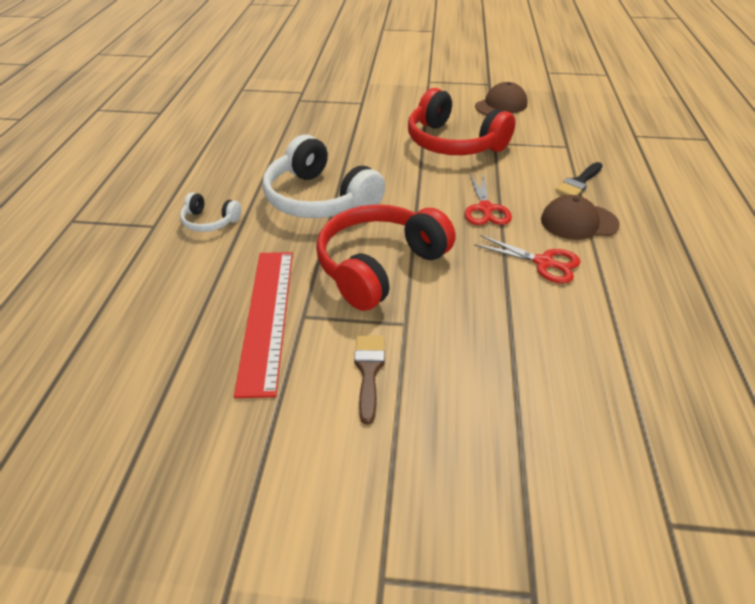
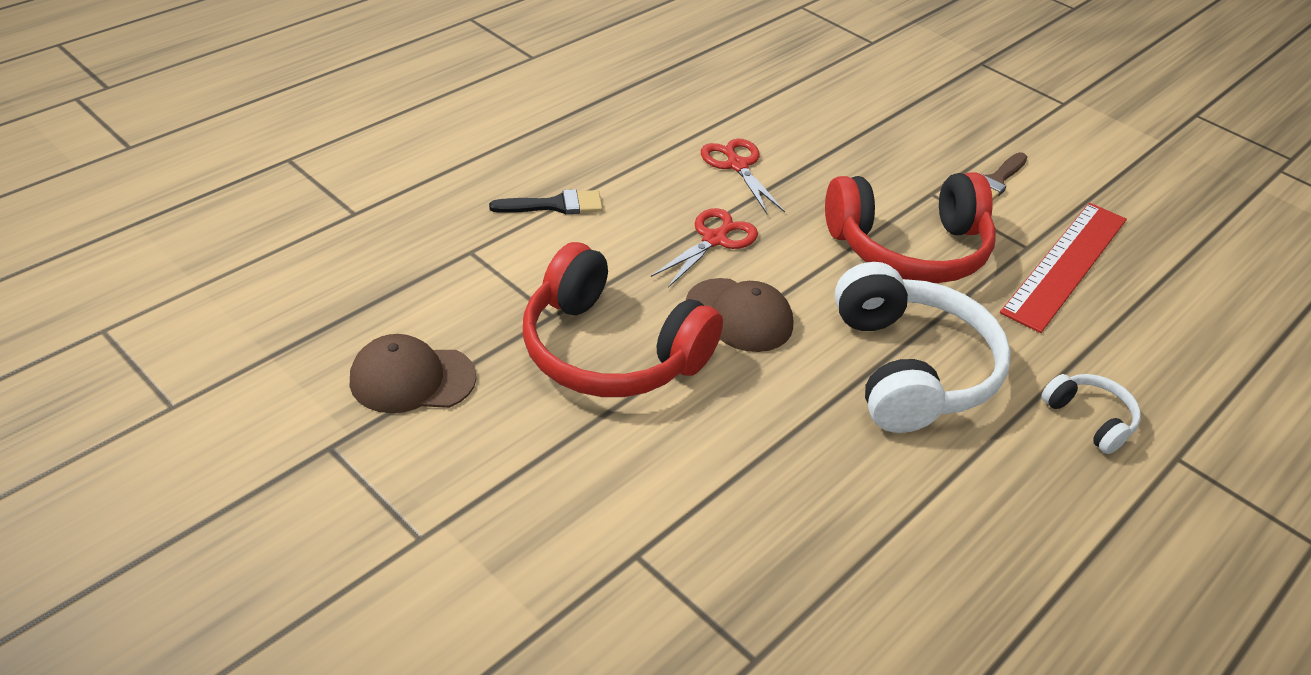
camera: 145 degrees left, 0 degrees up
red headphones [408,88,516,155] -> red headphones turned 135 degrees clockwise [523,242,723,397]
brown cap [541,195,620,240] -> brown cap moved to [686,278,793,352]

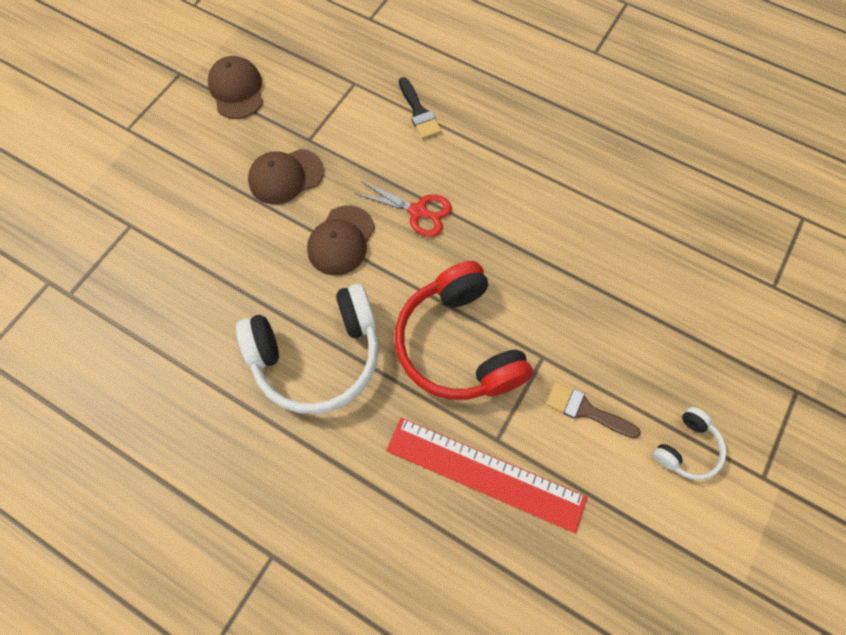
camera: 80 degrees right, 25 degrees up
red headphones [523,242,723,397] -> brown cap [248,149,324,204]
red scissors [701,139,785,214] -> none
white headphones [1042,374,1141,454] -> white headphones moved to [653,407,726,480]

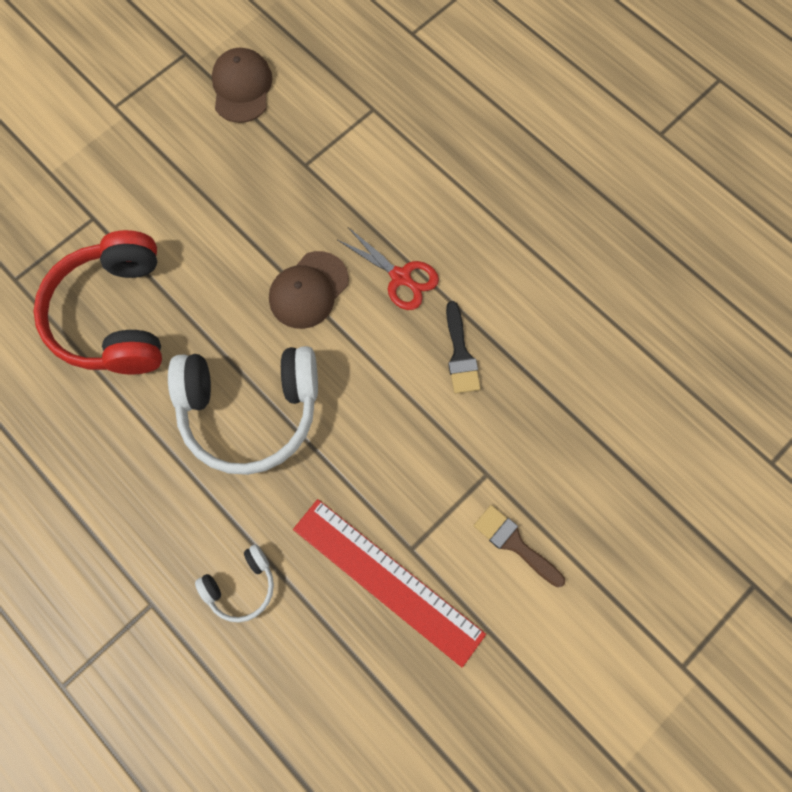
camera: 15 degrees right, 5 degrees up
brown cap [248,149,324,204] -> none
red headphones [395,261,533,400] -> red headphones moved to [34,230,162,375]
black brush [399,77,441,139] -> black brush moved to [446,301,481,394]
white headphones [653,407,726,480] -> white headphones moved to [195,544,274,623]

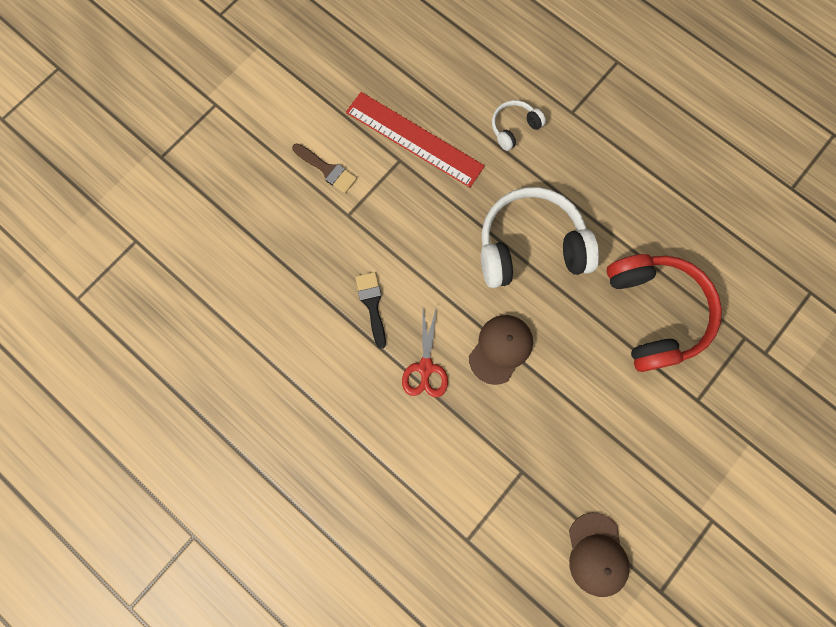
camera: 175 degrees right, 5 degrees up
red scissors [338,227,439,310] -> red scissors turned 120 degrees counterclockwise [402,307,448,397]

